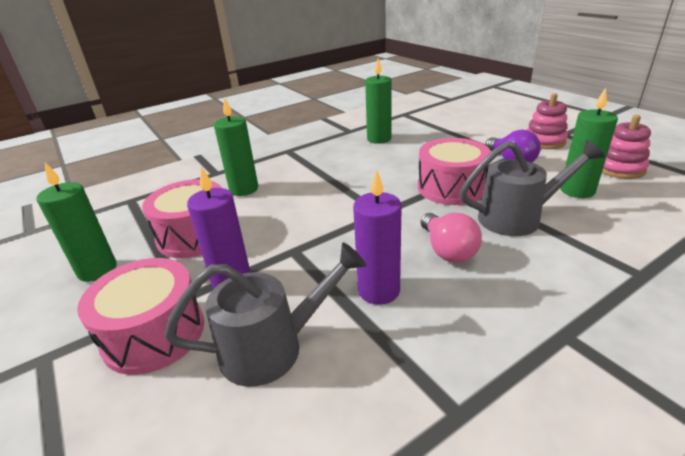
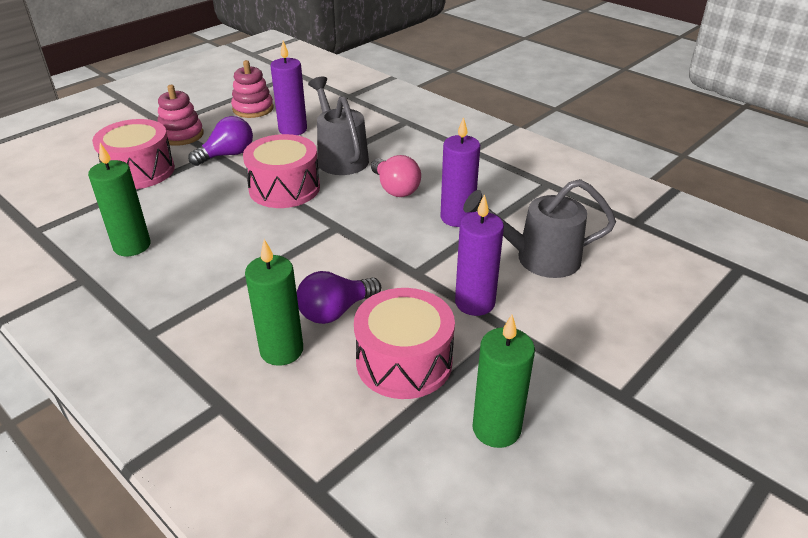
camera: 105 degrees left, 5 degrees up
pink drum [77,258,204,375] -> pink drum moved to [92,119,175,189]
grey watering can [164,242,367,387] -> grey watering can turned 60 degrees counterclockwise [463,179,616,278]
pink light bulb [421,213,482,263] -> pink light bulb turned 90 degrees clockwise [371,155,421,197]
green candle [560,88,618,198] -> purple candle [270,41,307,135]
none -> purple light bulb [297,271,381,324]

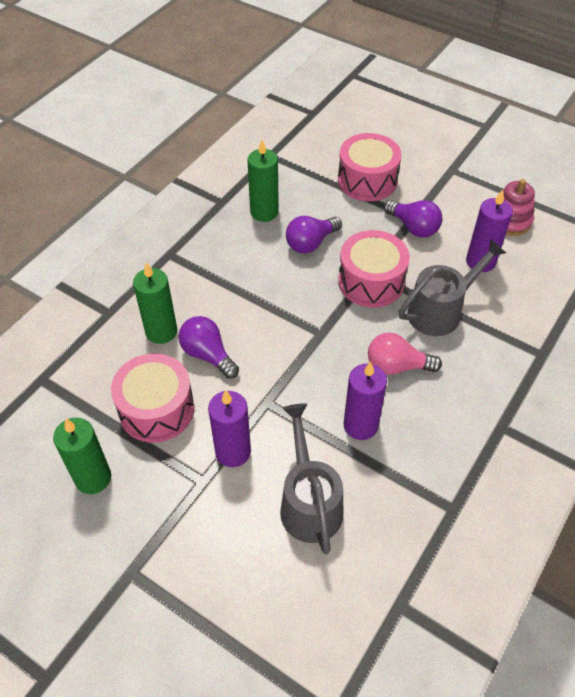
camera: 80 degrees right, 15 degrees up
pink stacking toy [158,85,204,146] -> none
pink light bulb [371,155,421,197] -> pink light bulb turned 45 degrees clockwise [368,333,442,375]
none -> purple light bulb [286,216,342,253]

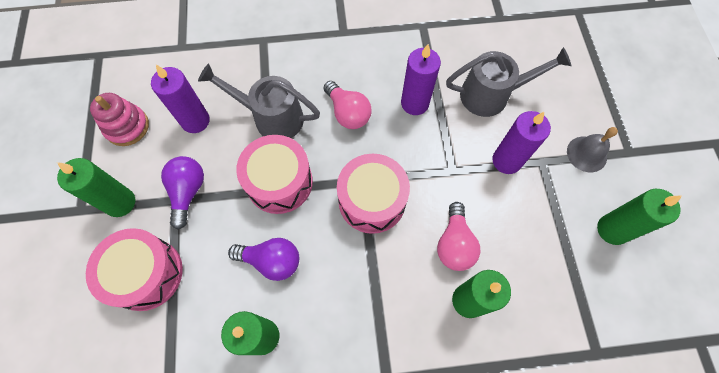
camera: 130 degrees left, 15 degrees up
pink drum [111,354,194,443] -> pink drum moved to [337,154,410,234]
purple light bulb [178,316,239,379] -> pink light bulb [437,202,480,271]
grey watering can [280,403,343,555] -> grey watering can turned 135 degrees counterclockwise [446,47,572,117]
none -> green candle [57,158,135,217]
none -> grey bell [567,127,618,172]

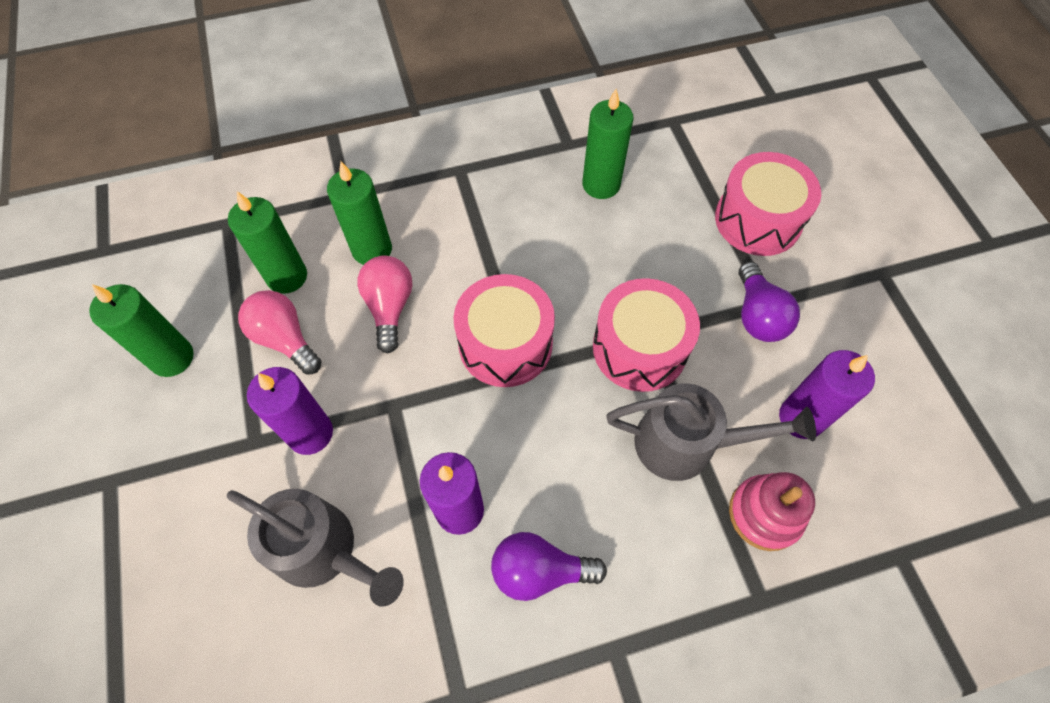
camera: 170 degrees right, 5 degrees down
green candle [57,158,135,217] -> green candle moved to [228,191,307,294]
pink stacking toy [90,93,149,146] -> pink stacking toy moved to [729,472,815,551]
purple light bulb [228,238,299,281] -> purple light bulb moved to [491,532,607,601]
pink light bulb [324,81,371,129] -> pink light bulb moved to [238,290,322,375]
grey watering can [446,47,572,117] -> grey watering can turned 135 degrees counterclockwise [227,489,404,606]
grey bell [567,127,618,172] -> none

